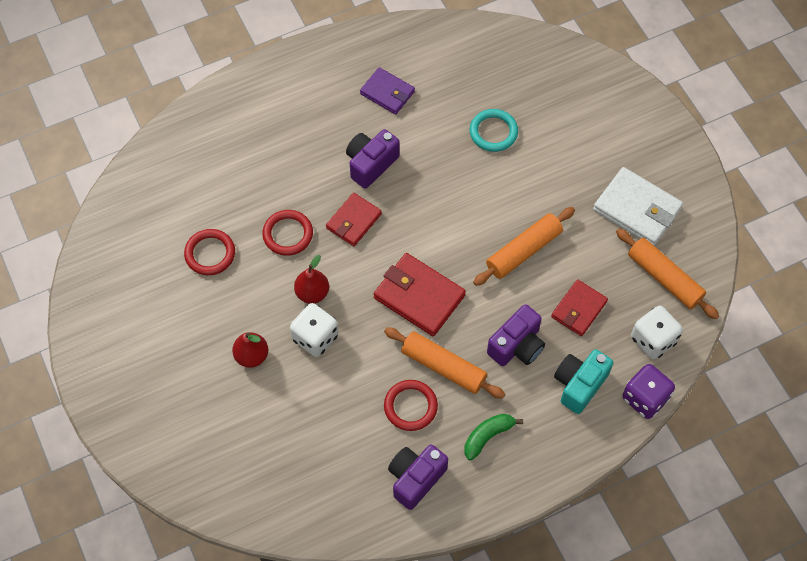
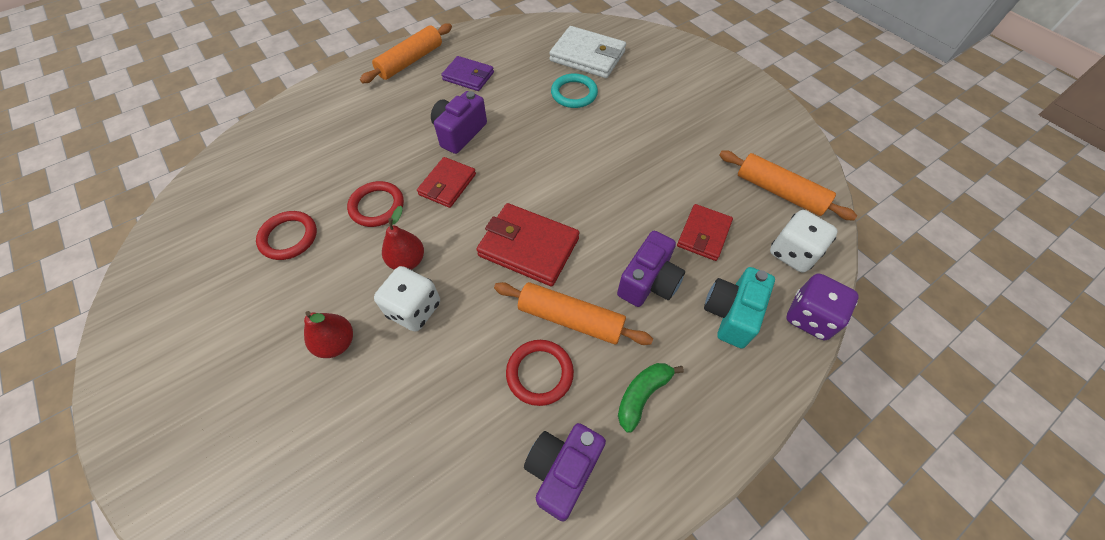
camera: 10 degrees left, 5 degrees down
orange rolling pin [473,207,575,286] -> orange rolling pin moved to [360,23,452,83]
white wallet [593,167,683,246] -> white wallet moved to [549,26,626,78]

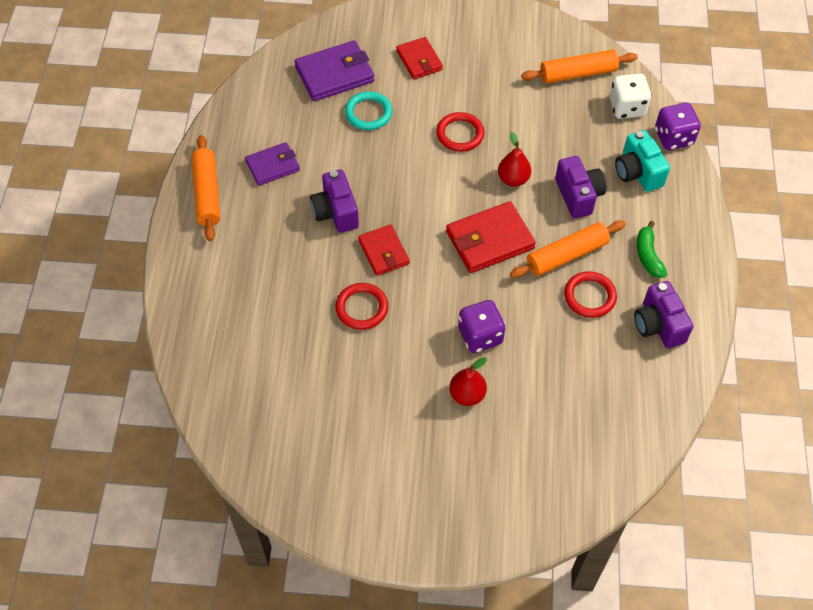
camera: 50 degrees left, 0 degrees up
red ring [256,211,317,260] -> red ring moved to [436,112,484,152]
white dice [374,266,440,332] -> purple dice [458,300,506,353]
red pear [382,206,424,270] -> red pear moved to [498,132,531,187]
white wallet [549,26,626,78] -> purple wallet [295,40,375,101]
red wallet [677,204,733,261] -> red wallet moved to [396,37,443,79]

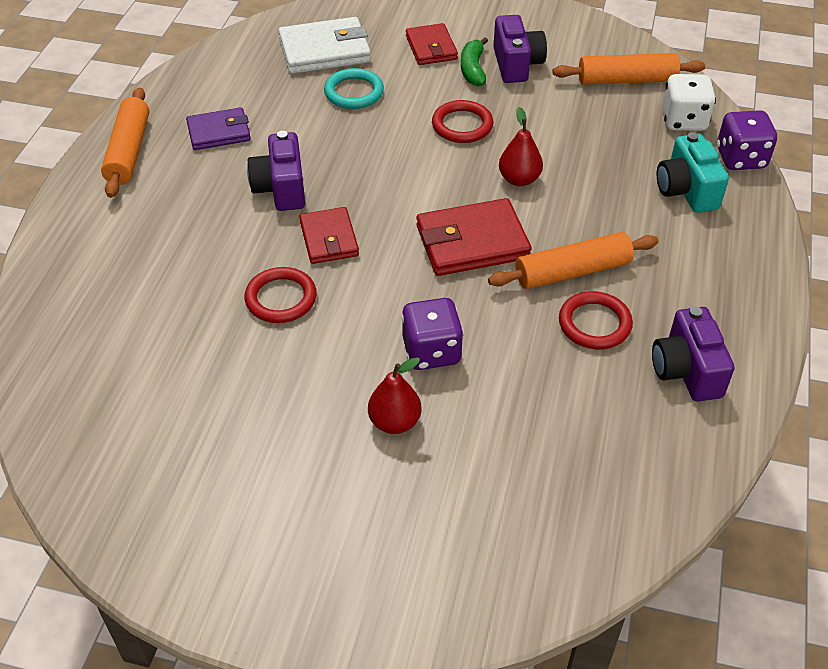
camera: 10 degrees right, 10 degrees down
purple wallet [295,40,375,101] -> white wallet [278,17,371,74]
purple camera [555,156,606,219] -> purple camera moved to [493,15,547,83]
green banana [637,221,667,278] -> green banana moved to [461,37,488,86]

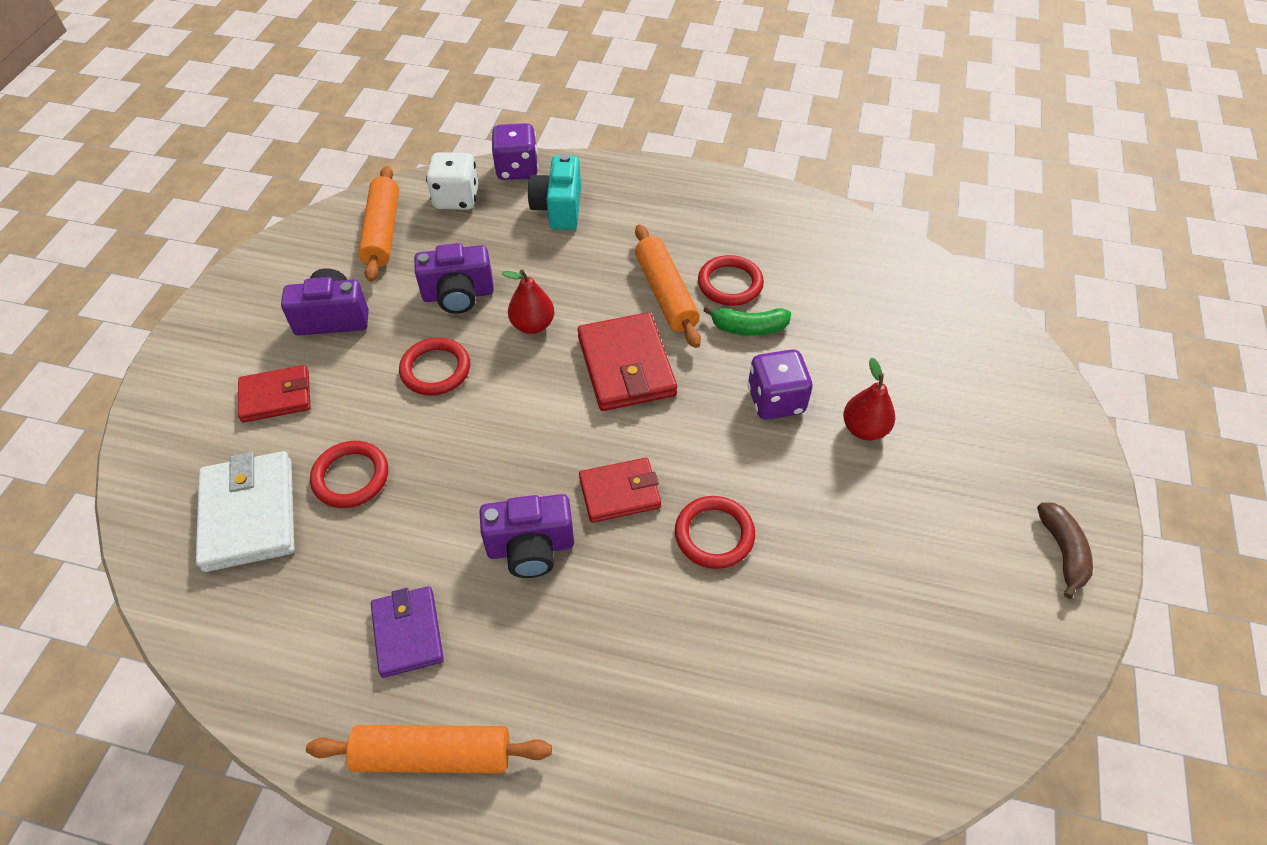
camera: 90 degrees left, 5 degrees up
turquoise ring [324,68,384,109] -> red ring [310,441,388,508]
green banana [461,37,488,86] -> green banana moved to [703,306,791,336]
purple camera [652,306,734,402] -> purple camera moved to [414,243,494,314]
turquoise camera [657,132,729,213] -> turquoise camera turned 105 degrees clockwise [528,153,581,230]
none -> brown banana [1037,503,1093,599]

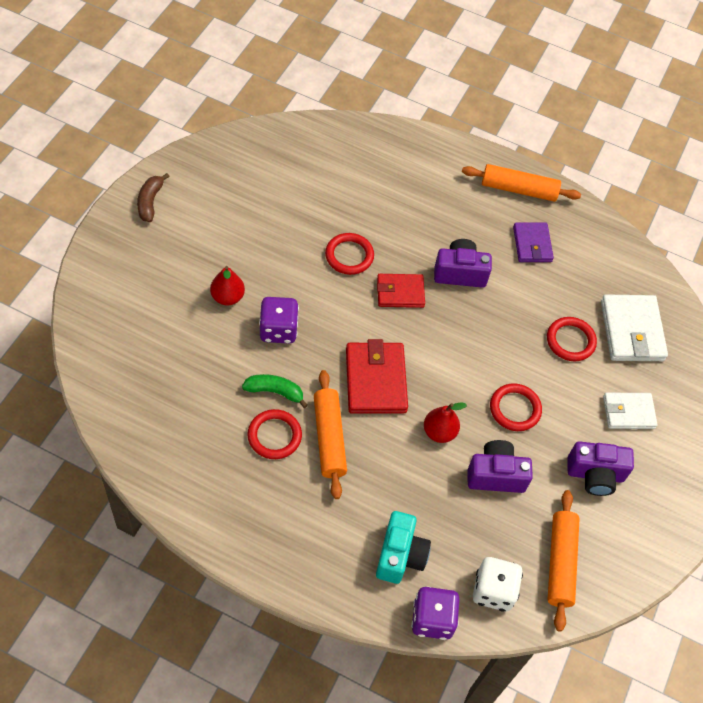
camera: 175 degrees left, 5 degrees up
red wallet [238,365,310,423] -> white wallet [603,393,658,429]

